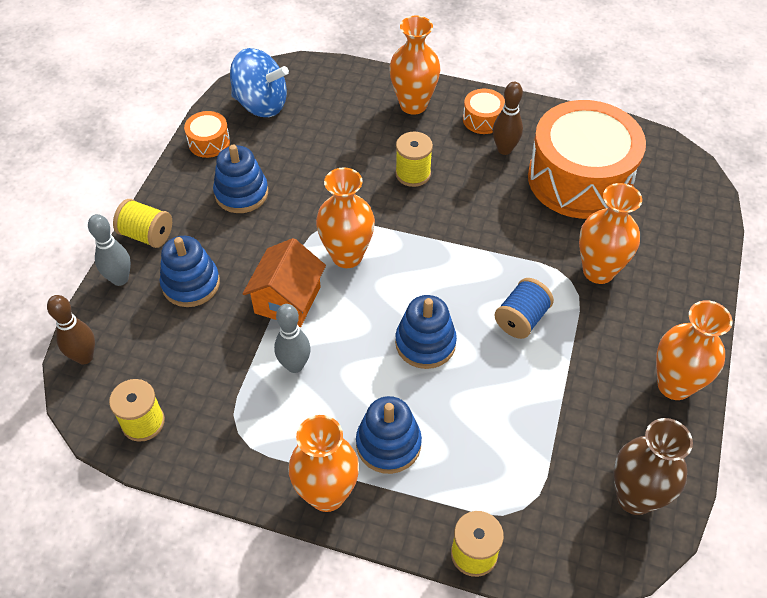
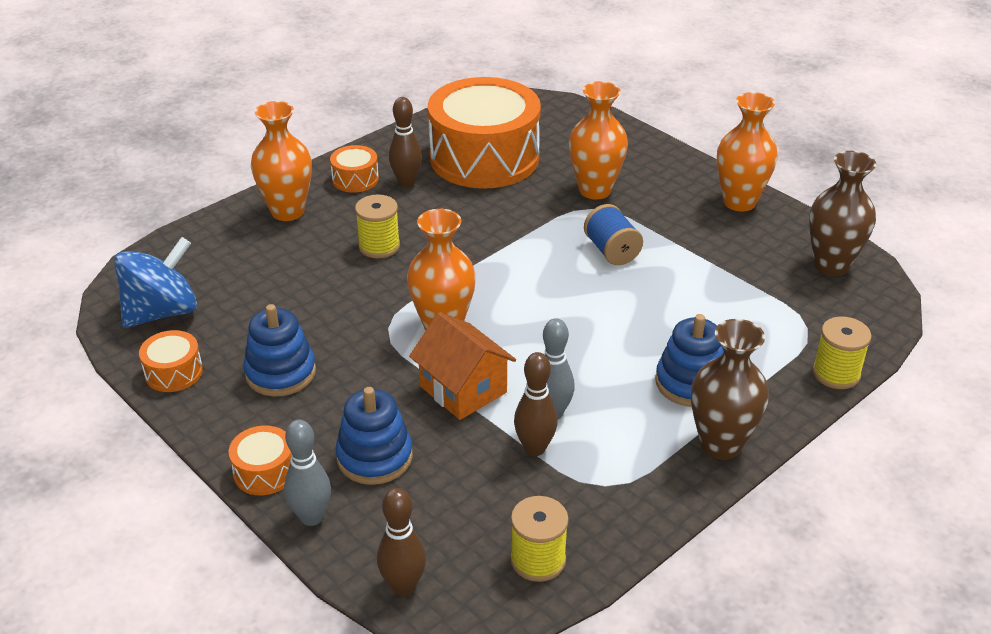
camera: 60 degrees left, 15 degrees down
yellow spool [113,199,172,248] -> orange drum [229,426,291,495]
orange vase [288,415,359,512] -> brown vase [691,319,769,460]
blue stacking toy [395,295,457,369] -> none
none -> brown bowling pin [514,352,558,456]

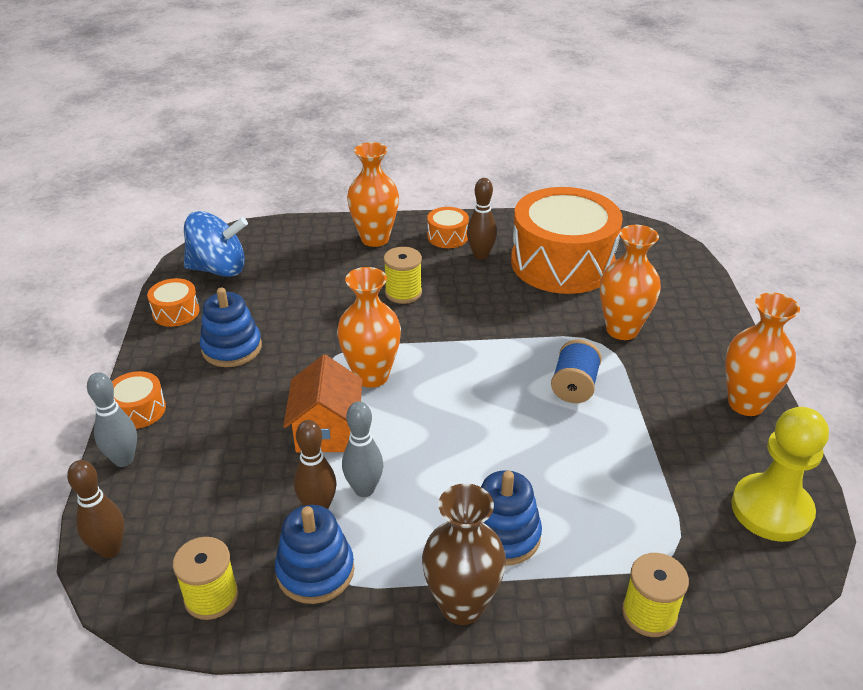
camera: 40 degrees right, 0 degrees up
blue stacking toy [335,387,413,485] -> blue stacking toy moved to [275,505,354,604]
brown vase [809,151,876,276] -> yellow pawn [731,407,829,542]

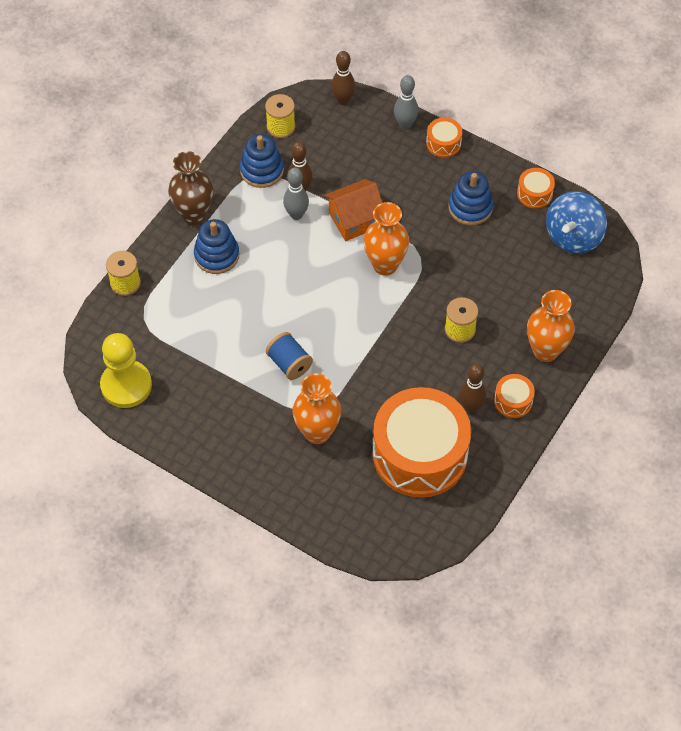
camera: 125 degrees right, 20 degrees up
orange house [283,355,363,452] -> orange house turned 60 degrees counterclockwise [324,179,383,241]
orange vase [725,292,800,416] -> none

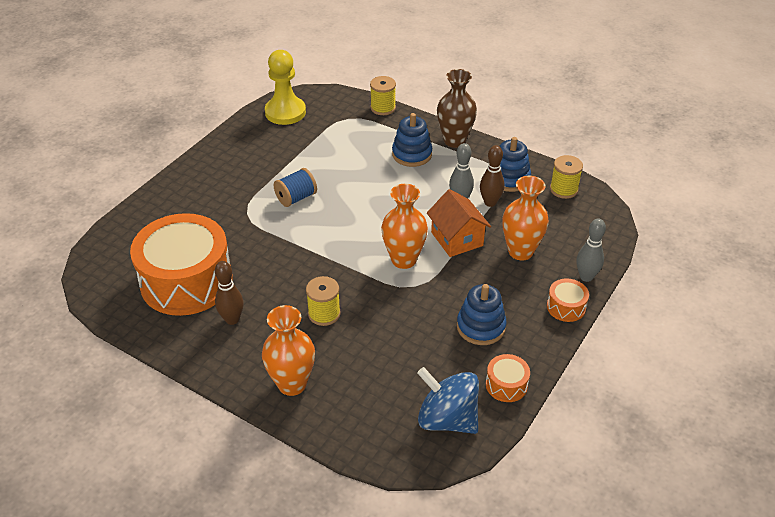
camera: 90 degrees right, 15 degrees down
orange vase [292,373,341,444] -> orange vase moved to [502,176,549,260]
brown bowling pin [331,51,355,105] -> none
orange drum [494,374,535,418] -> none

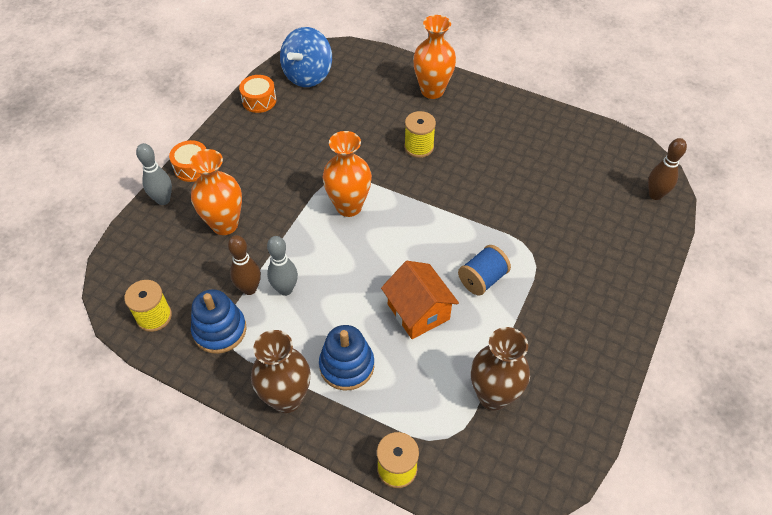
camera: 175 degrees right, 10 degrees up
orange drum [130,213,233,316] -> none
brown bowling pin [215,261,244,325] -> brown bowling pin moved to [648,138,687,200]
yellow pawn [265,50,306,125] -> none
blue spinning top [417,367,479,434] -> blue spinning top turned 90 degrees clockwise [280,27,332,87]
orange house [427,189,491,257] -> orange house moved to [381,261,459,339]
blue stacking toy [457,284,507,345] -> none
none -> brown vase [471,327,530,411]

